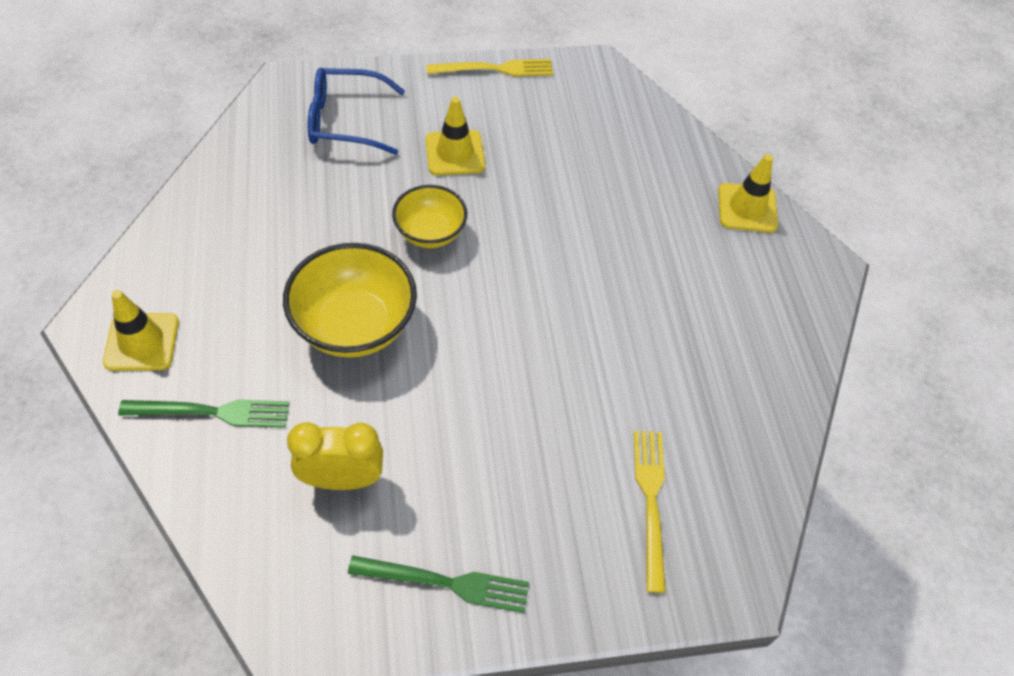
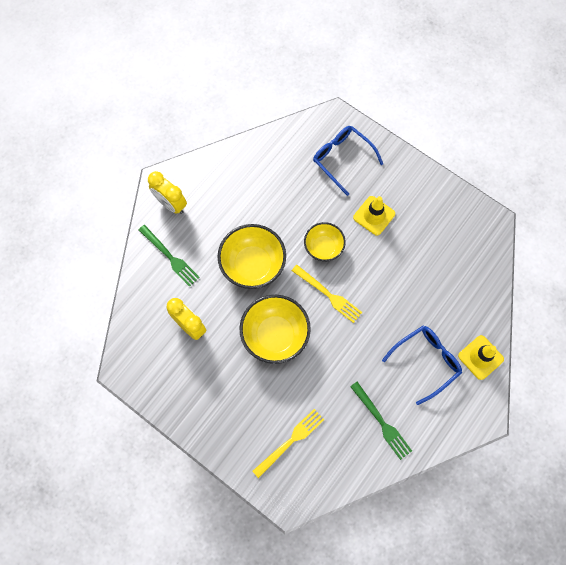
camera: 50 degrees right, 15 degrees up
yellow traffic cone [103,290,179,371] -> yellow clock [148,171,187,214]
green fork [348,555,529,613] -> green fork moved to [350,382,412,460]
yellow fork [426,59,553,76] -> yellow fork moved to [292,265,362,323]
none -> yellow bowl [240,295,311,364]
none -> blue glasses [382,326,462,405]

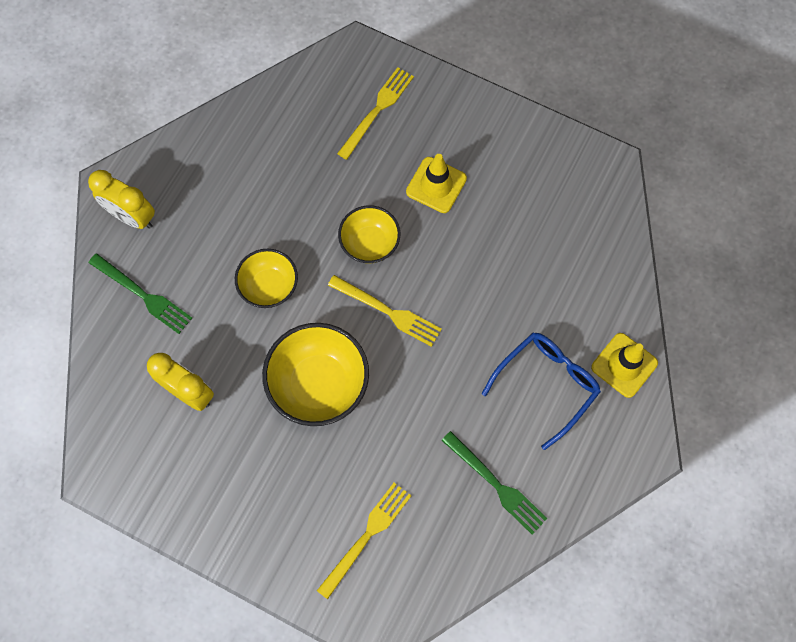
camera: 10 degrees left, 0 degrees up
yellow bowl [217,224,286,289] -> yellow bowl [235,249,298,308], size x0.62
blue glasses [313,126,383,196] -> yellow fork [337,67,414,160]

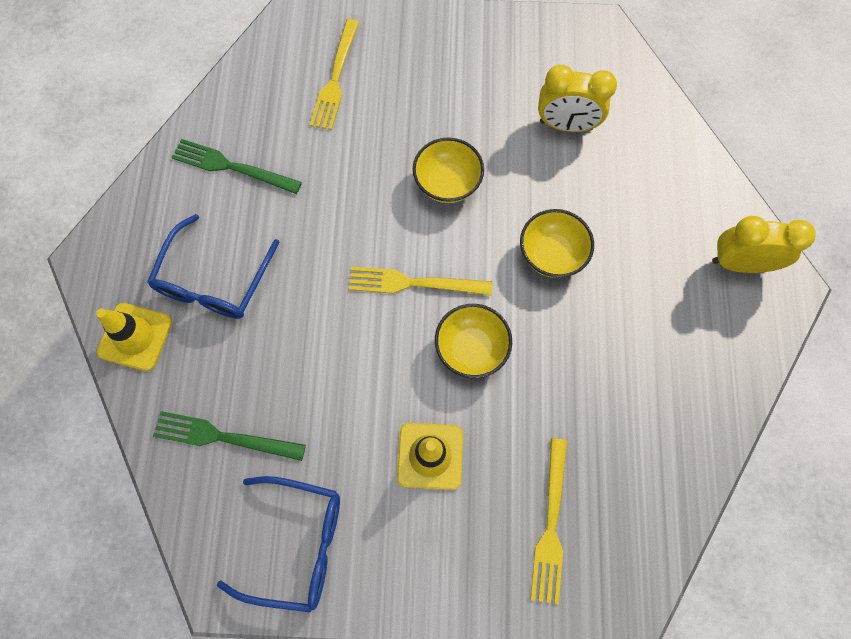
camera: 155 degrees right, 0 degrees up
green fork [88,253,192,334] -> green fork moved to [153,411,306,461]
yellow bowl [262,323,369,426] -> yellow bowl [413,138,484,203], size x0.62
none -> blue glasses [217,476,340,613]

